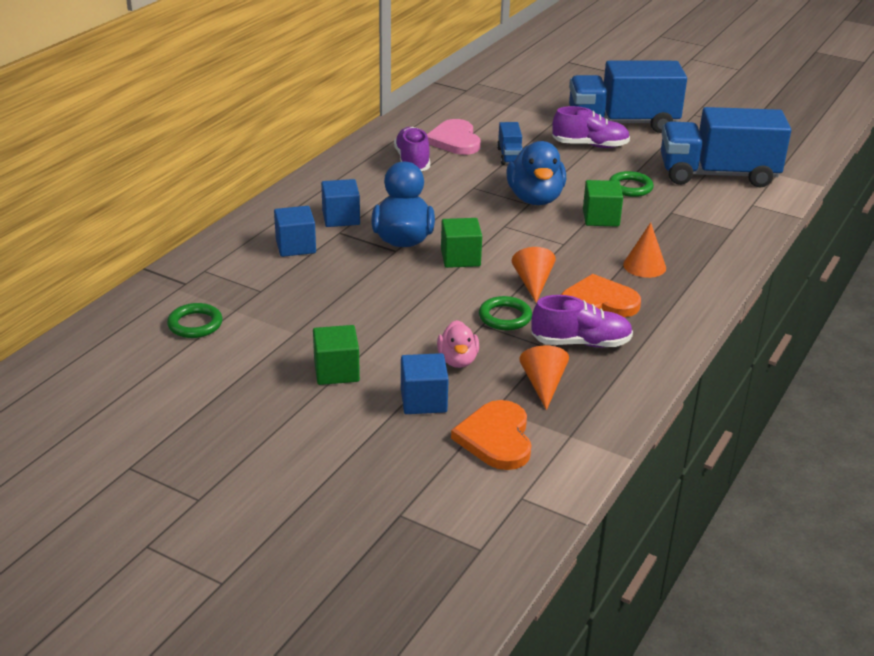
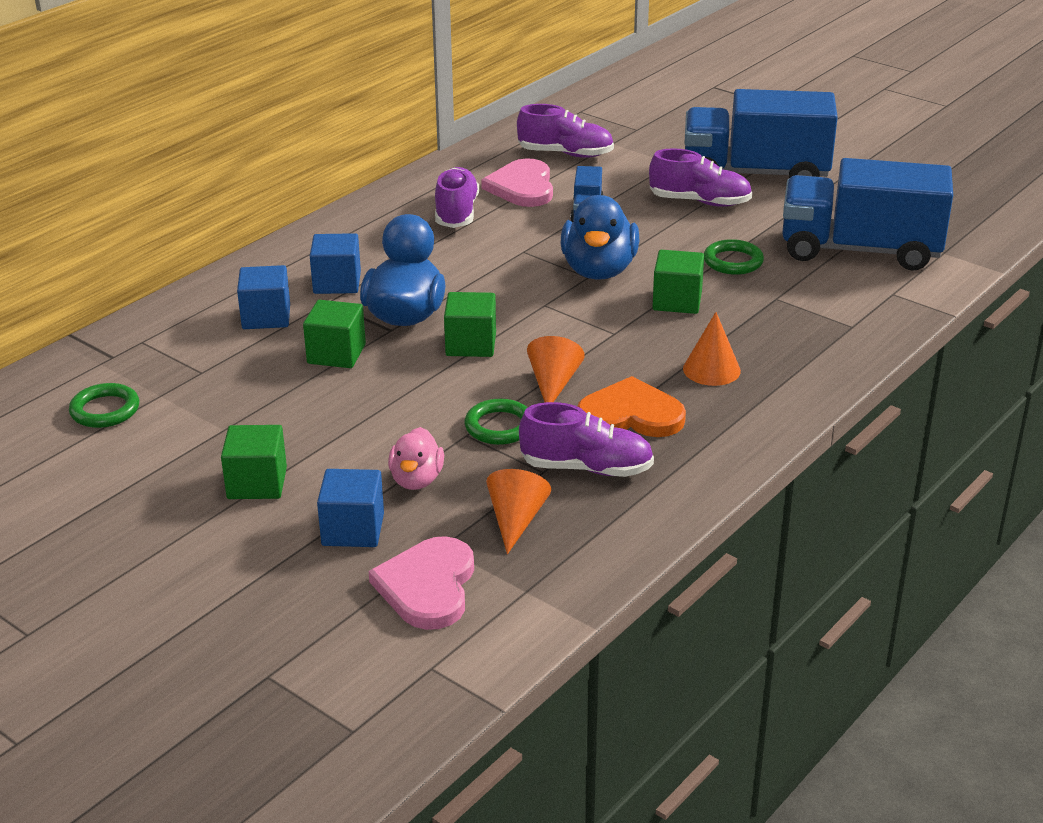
camera: 10 degrees right, 0 degrees up
orange heart [451,400,531,470] -> pink heart [369,536,474,630]
none -> green cube [303,300,366,368]
none -> purple shoe [517,104,614,158]

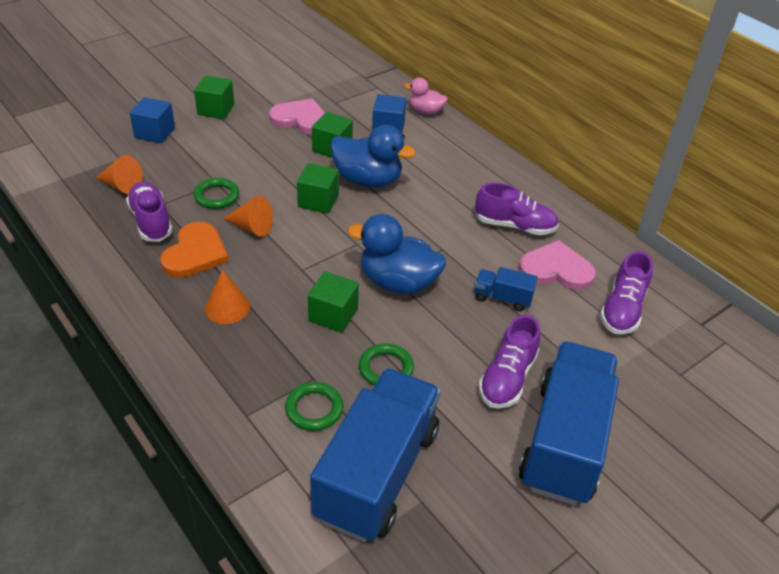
camera: 100 degrees right, 10 degrees up
green ring [69,383,139,428] -> green ring moved to [285,382,343,431]
blue cube [310,233,361,294] -> none
pink heart [369,536,474,630] -> pink heart moved to [269,99,325,135]
pink duck [388,427,444,490] -> pink duck moved to [404,78,448,115]
purple shoe [519,402,654,477] -> purple shoe turned 135 degrees clockwise [126,181,173,242]

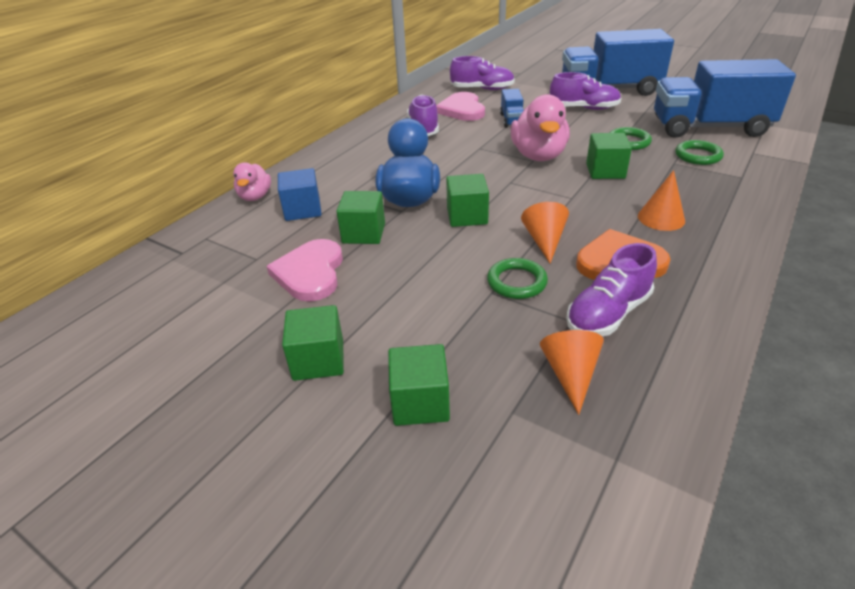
camera: 105 degrees left, 5 degrees down
blue cube [130,97,175,143] -> green cube [388,344,450,426]
blue duck [347,214,446,294] -> pink duck [510,94,570,161]

